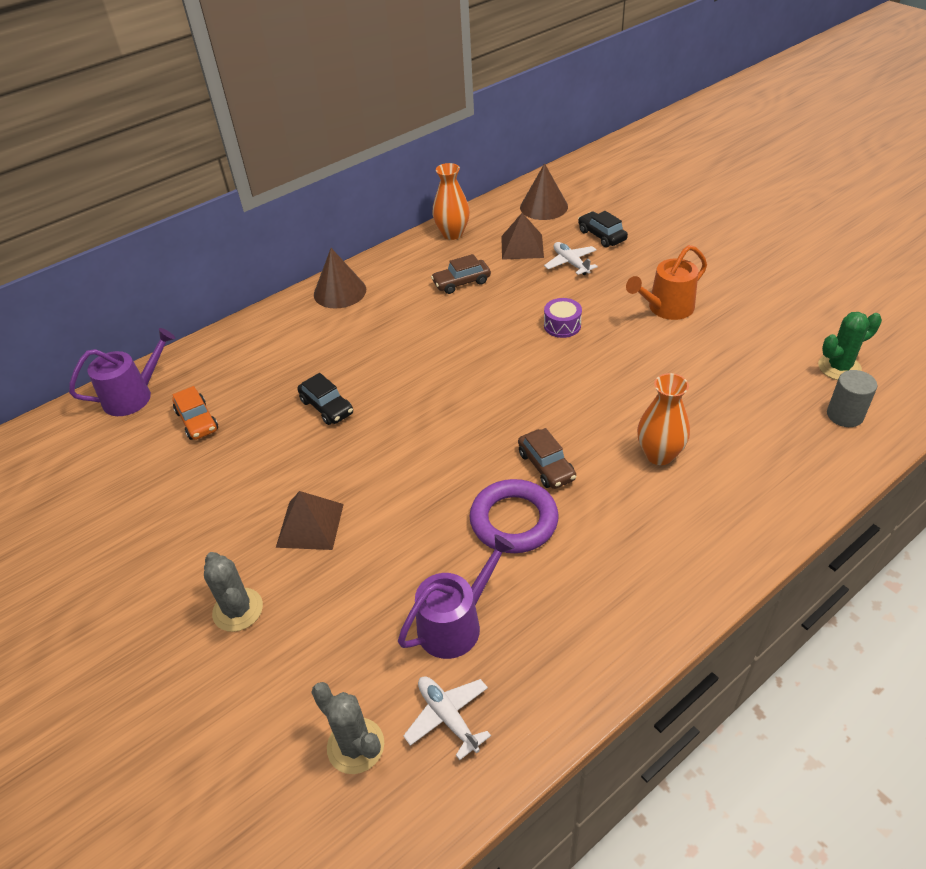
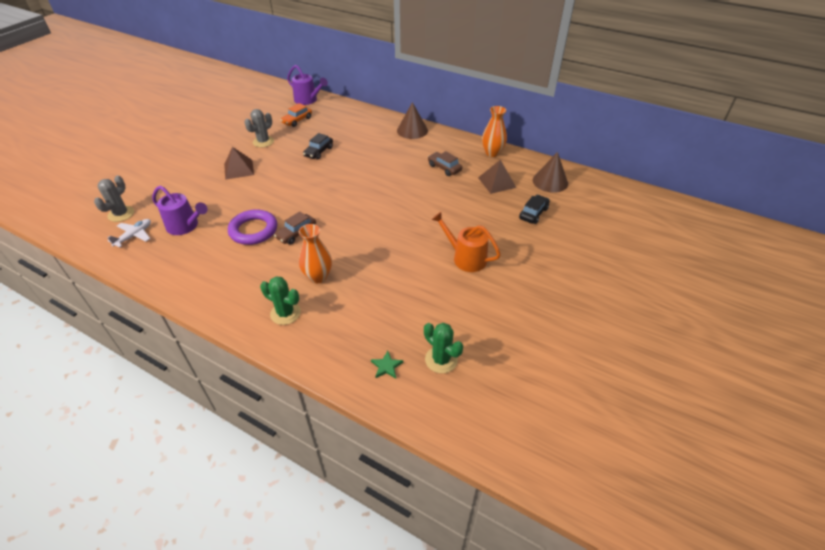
camera: 65 degrees right, 0 degrees up
grey cactus [204,552,263,632] -> grey cactus moved to [244,109,274,147]
white plane [544,242,598,275] -> none
purple drum [544,298,582,338] -> none
grey cylinder [827,370,877,427] -> green star [371,351,403,379]
none -> green cactus [260,277,301,325]

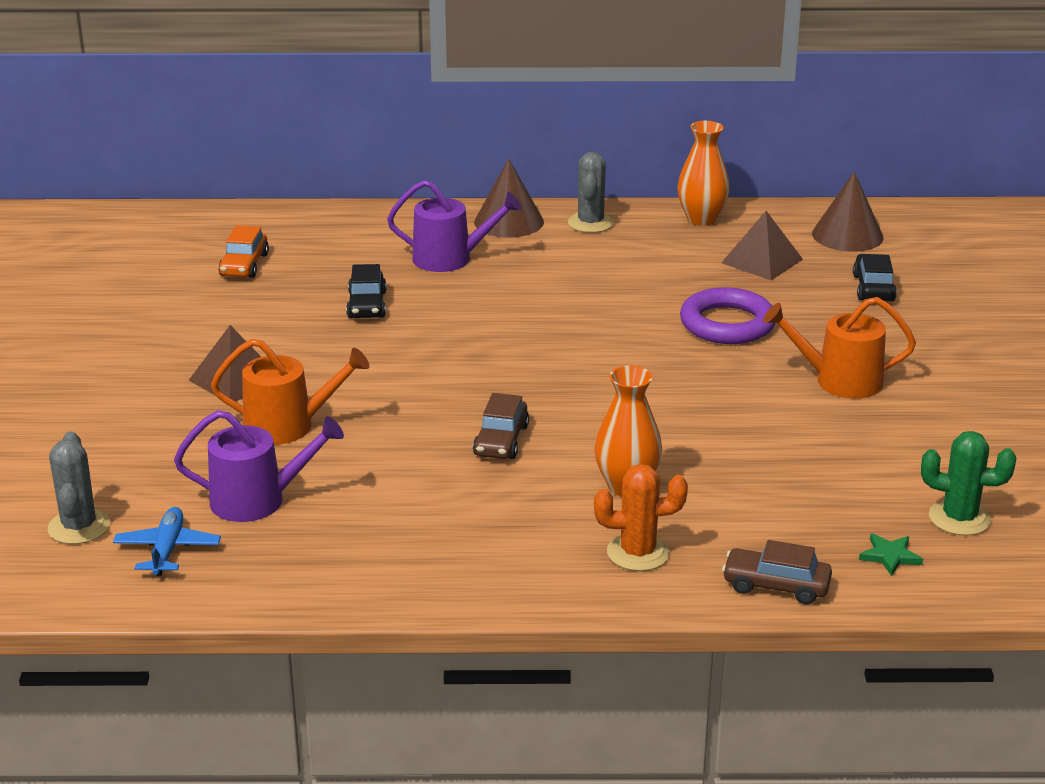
camera: 30 degrees left, 15 degrees down
white plane [108,219,151,248] -> blue plane [113,507,221,576]
purple ring [228,209,277,245] -> purple ring moved to [680,287,775,344]
grey cactus [244,109,274,147] -> grey cactus moved to [568,152,614,233]
green cactus [260,277,301,325] -> orange cactus [594,464,688,571]
purple watering can [287,65,328,105] -> purple watering can moved to [387,180,521,272]
brown car [428,151,462,176] -> brown car moved to [722,540,832,604]
none -> orange watering can [211,339,369,445]

